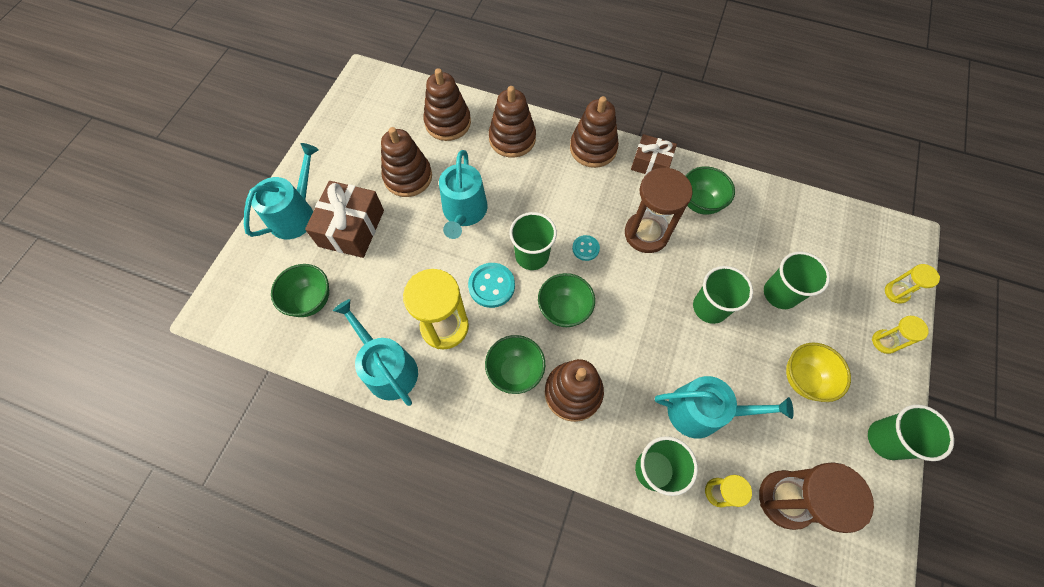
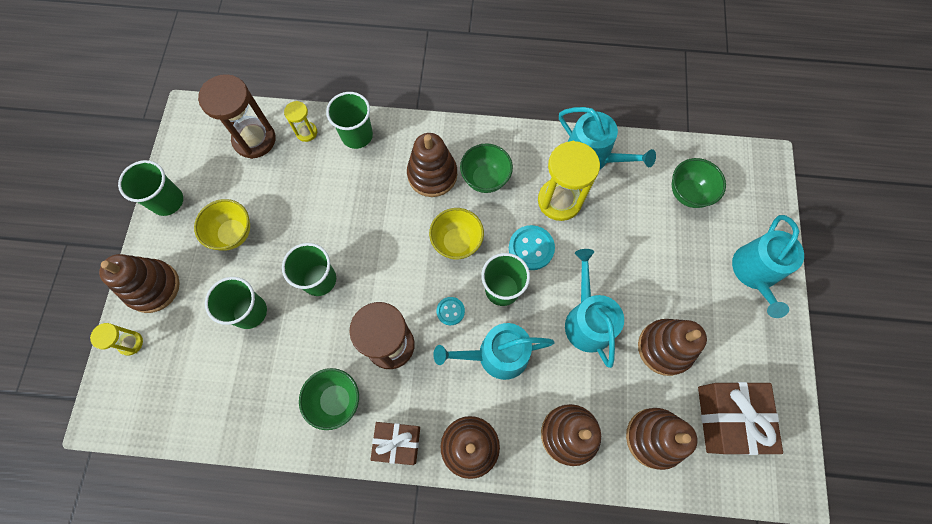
camera: 165 degrees right, 5 degrees up
brown gift [305,181,384,258] -> brown gift moved to [698,382,783,455]
green bowl [538,273,595,327] -> yellow bowl [429,208,484,260]
turquoise watering can [655,376,794,438] -> turquoise watering can moved to [433,323,555,380]
yellow hourglass [872,316,929,354] -> brown stacking toy [99,254,180,313]

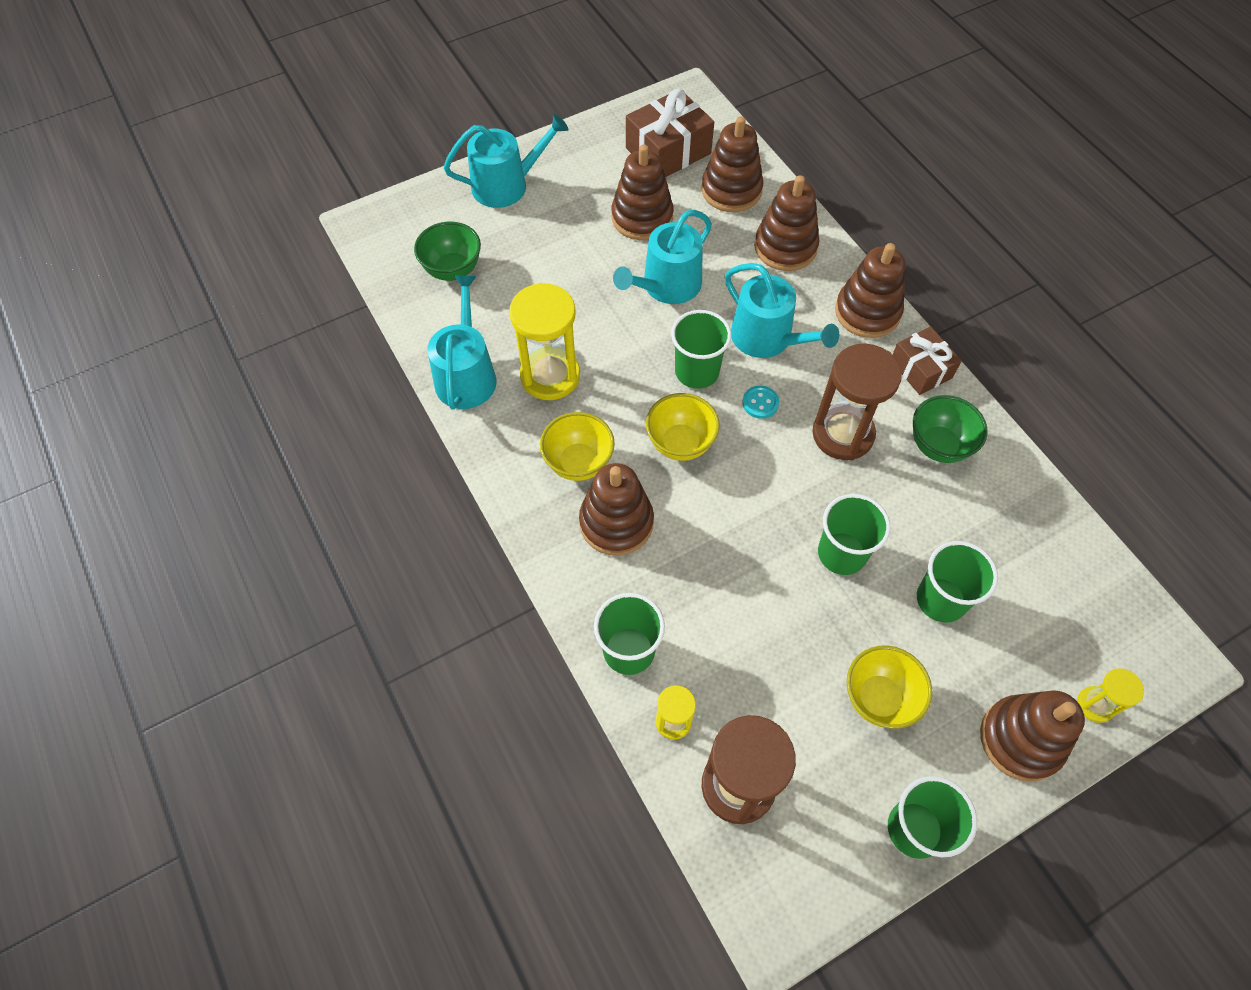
camera: 125 degrees left, 10 degrees down
green bowl [460,143,513,193] -> yellow bowl [540,412,615,481]
turquoise button [509,225,555,270] -> none

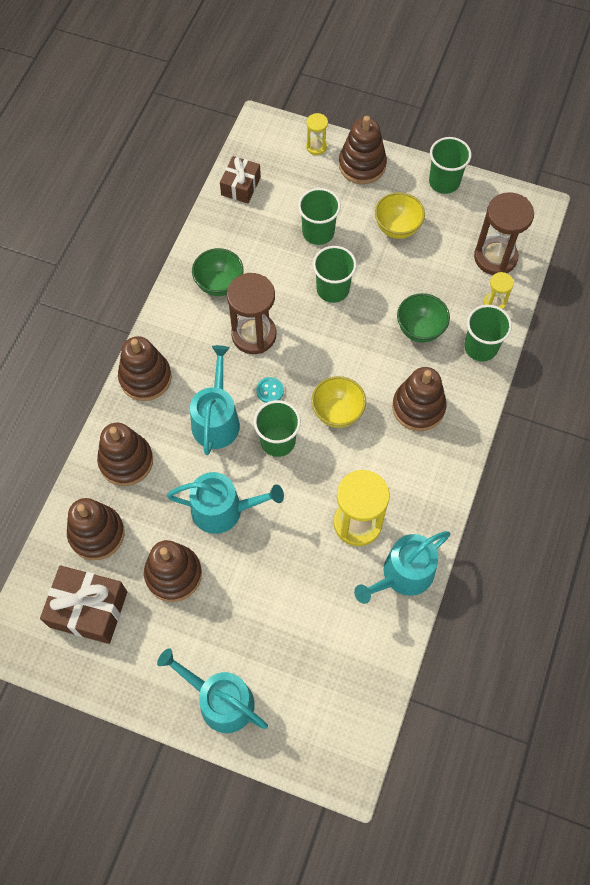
camera: 130 degrees left, 5 degrees up
green bowl [414,222,481,281] -> green bowl moved to [397,293,450,343]
yellow bowl [540,412,615,481] -> none
brown gift [892,326,961,395] -> brown gift moved to [220,156,261,203]

